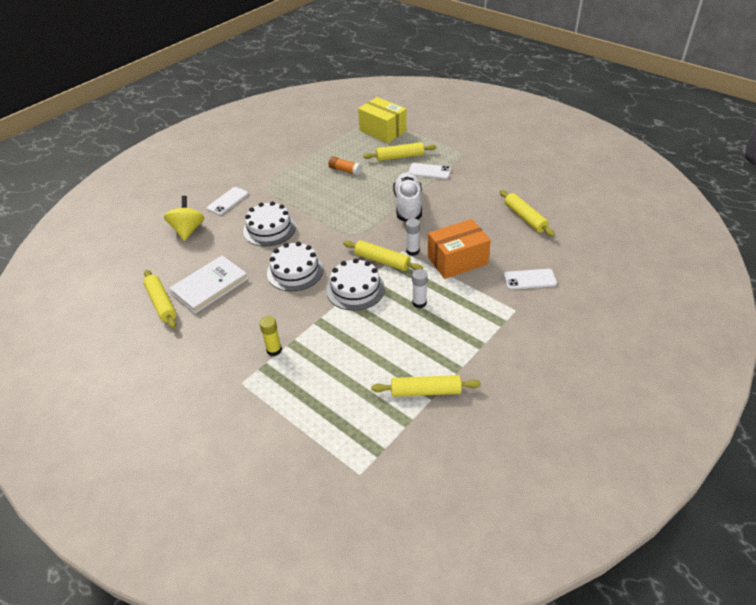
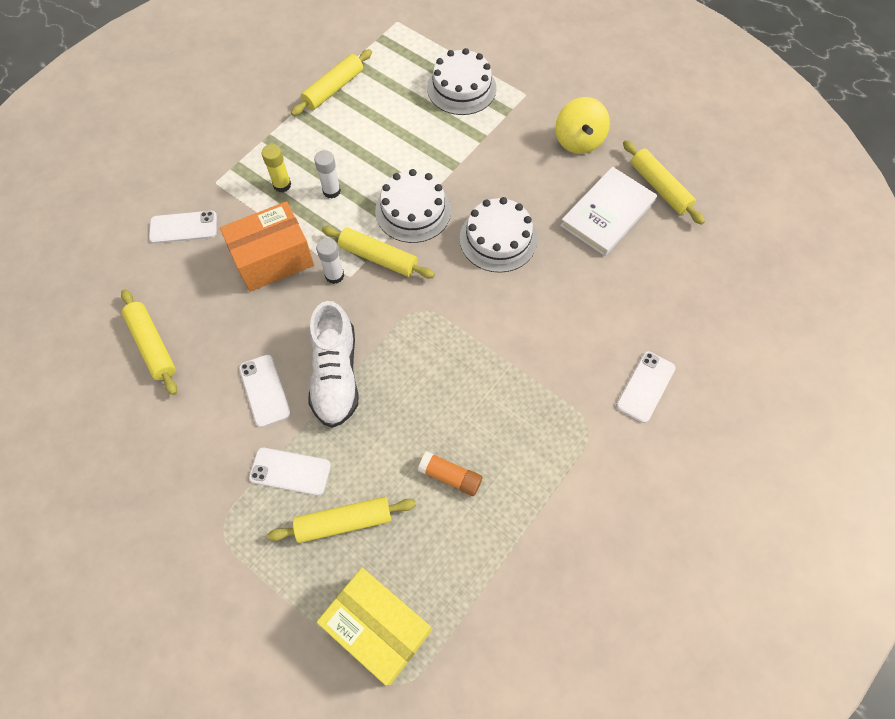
camera: 175 degrees right, 20 degrees up
yellow spinning top [164,196,204,241] -> yellow spinning top moved to [555,97,610,154]
white cake [243,201,296,246] -> white cake moved to [427,48,497,115]
yellow glue stick [259,316,282,356] -> yellow glue stick moved to [261,144,291,192]
yellow rolling pin [371,375,481,397] -> yellow rolling pin turned 45 degrees counterclockwise [291,49,372,116]
none -> white phone [239,354,291,428]

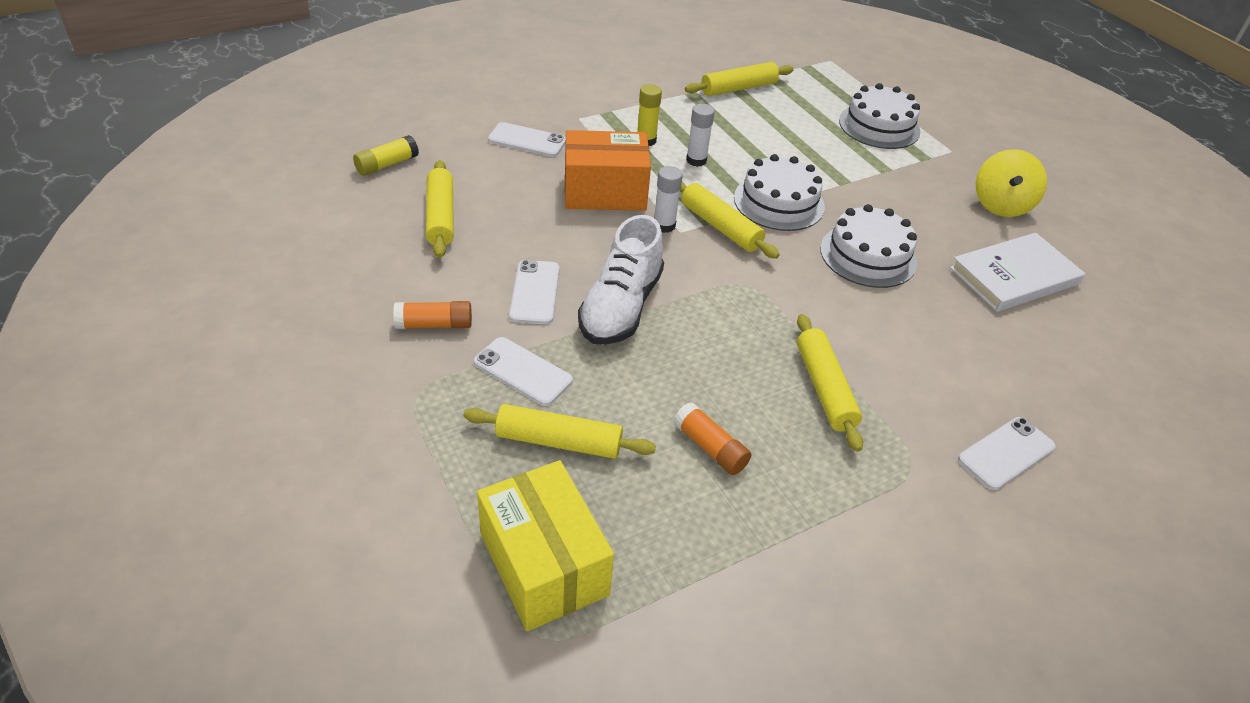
camera: 20 degrees right, 20 degrees down
yellow rolling pin [623,140,705,225] -> yellow rolling pin moved to [797,314,863,452]
none -> yellow glue stick [353,135,419,176]
none -> orange glue stick [393,301,472,329]

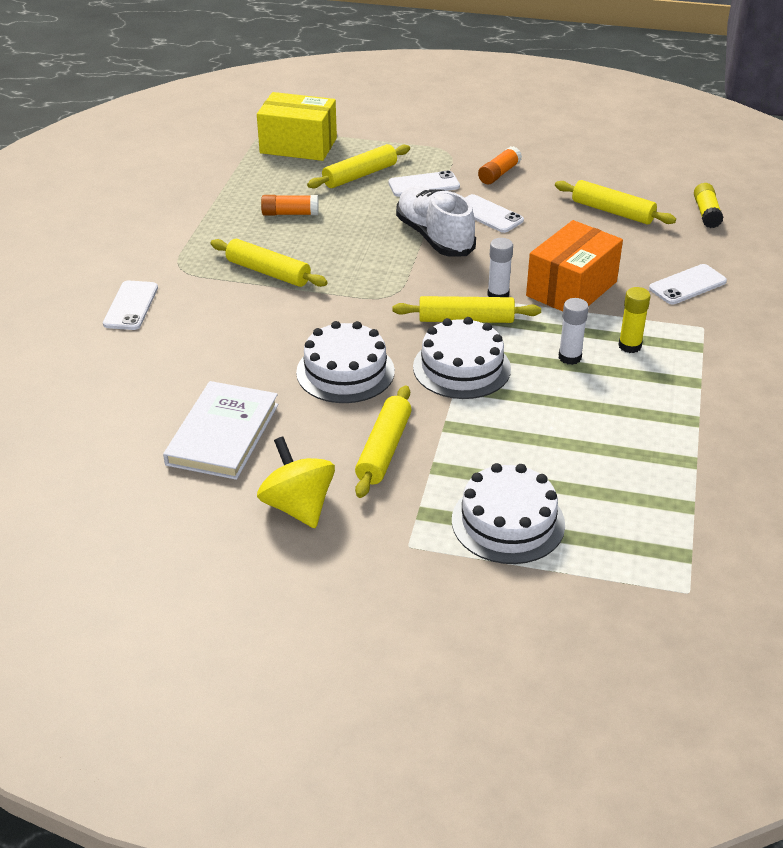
camera: 135 degrees right, 5 degrees down
yellow rolling pin [685,62,794,96] -> yellow rolling pin moved to [355,386,412,498]

